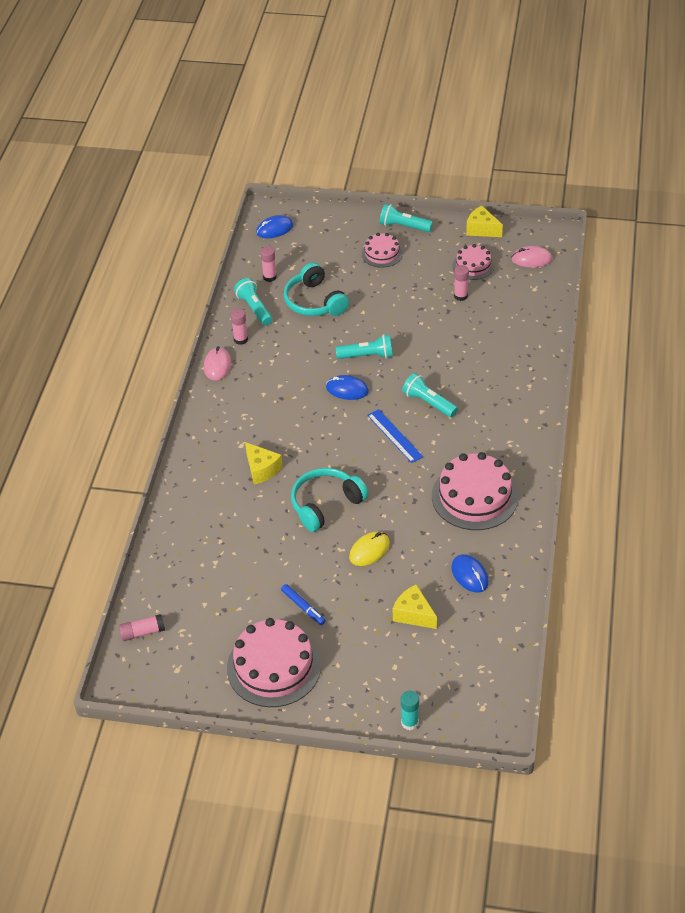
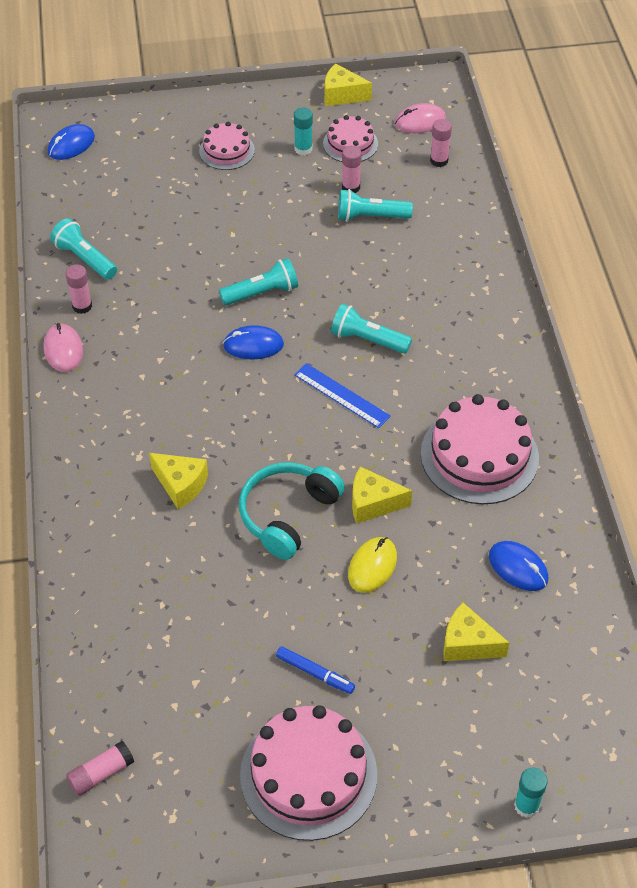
camera: 20 degrees left, 5 degrees up
pink glue stick [260,246,277,282] -> pink glue stick moved to [430,119,452,167]
turquoise headphones [283,262,349,316] -> none
turquoise flashlight [380,204,433,232] -> turquoise flashlight moved to [338,189,413,221]
none -> turquoise glue stick [294,108,313,155]
none -> yellow cheese [352,467,412,524]

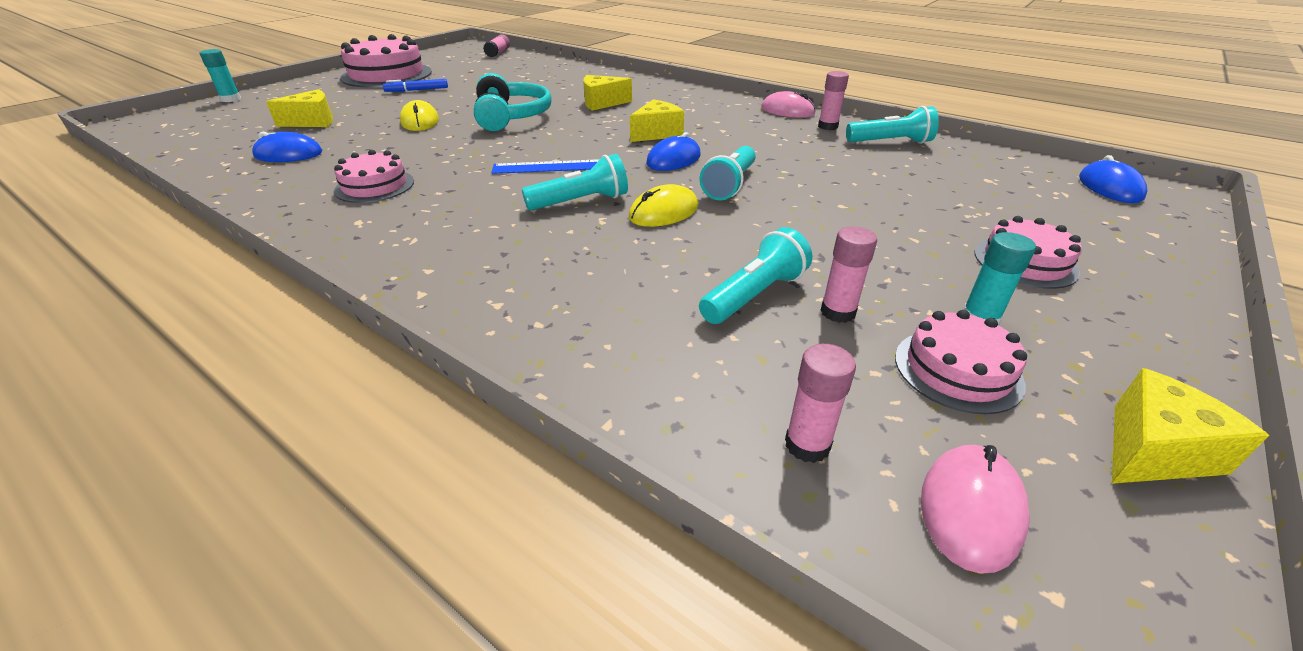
camera: 135 degrees right, 15 degrees down
yellow cheese [352,467,412,524] -> yellow cheese moved to [630,99,684,142]
pink cake [421,394,539,504] -> pink cake [334,150,414,203], size x0.56
none -> yellow mouse [629,184,698,227]

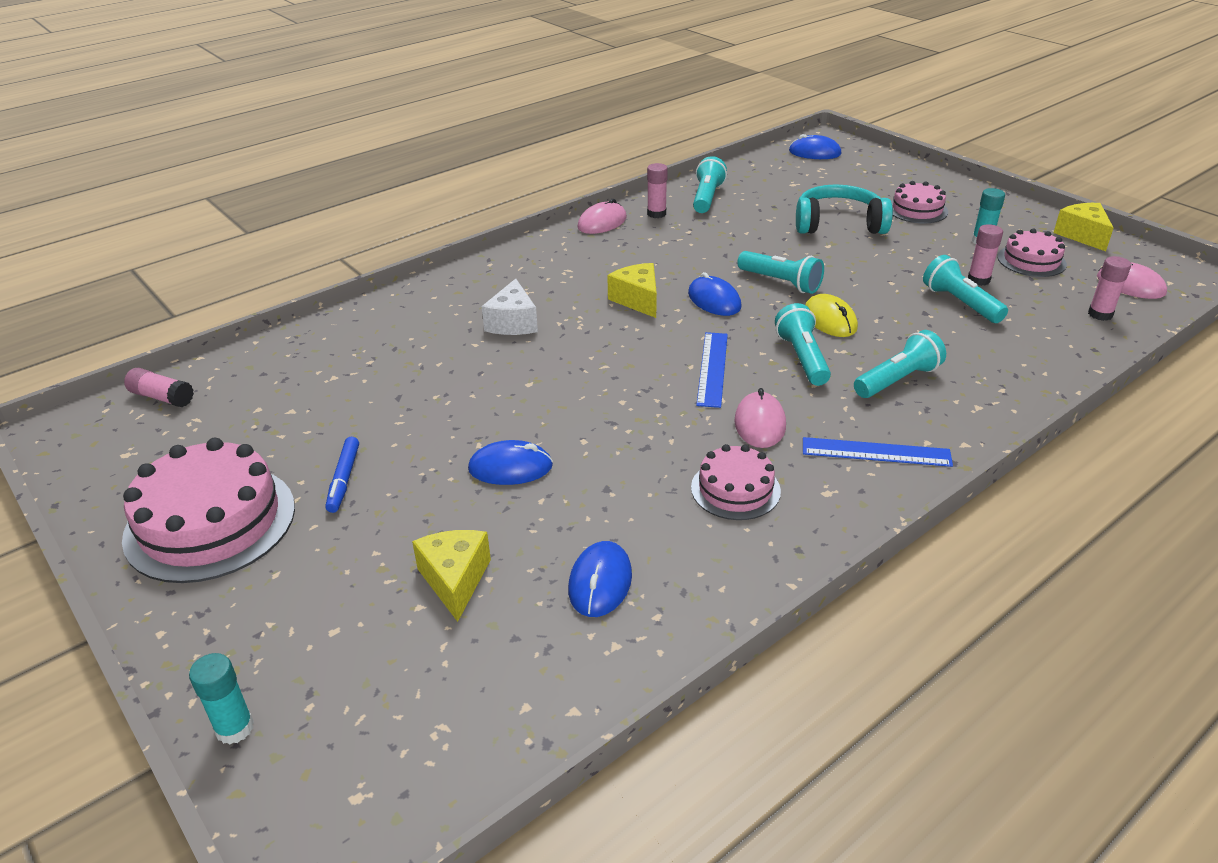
camera: 75 degrees left, 0 degrees up
yellow mouse [400,100,439,131] -> blue mouse [468,440,553,485]
turquoise headphones [474,73,552,131] -> turquoise headphones moved to [796,184,893,234]
yellow cheese [583,75,632,111] -> white cheese [482,279,538,335]
none -> pink mouse [734,388,786,448]
none -> blue ruler [803,437,953,467]
none -> turquoise flashlight [854,330,946,398]

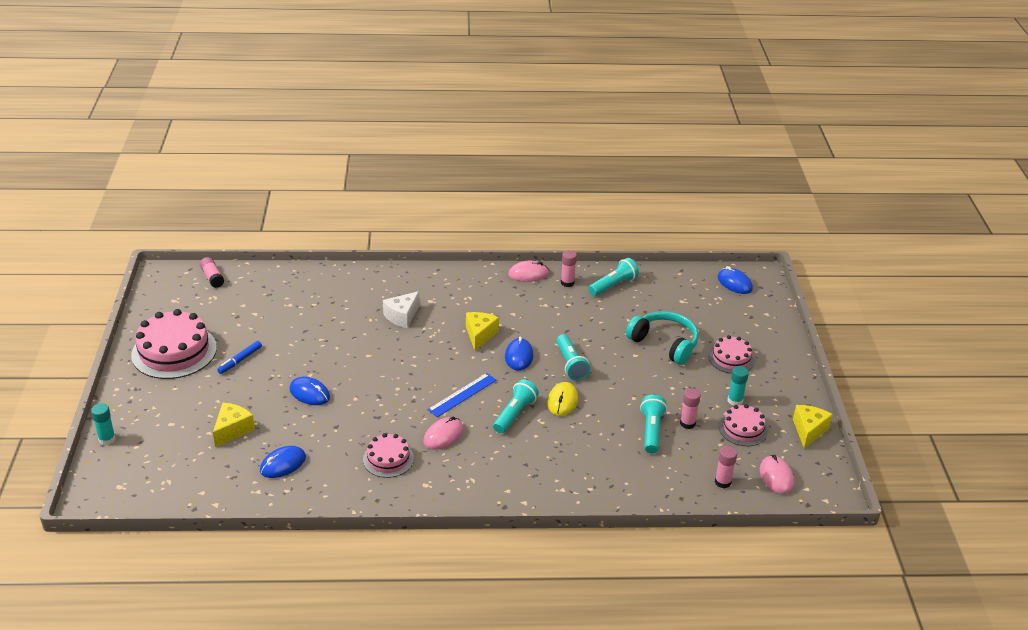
camera: 35 degrees right, 0 degrees up
blue ruler [803,437,953,467] -> none
turquoise flashlight [854,330,946,398] -> none

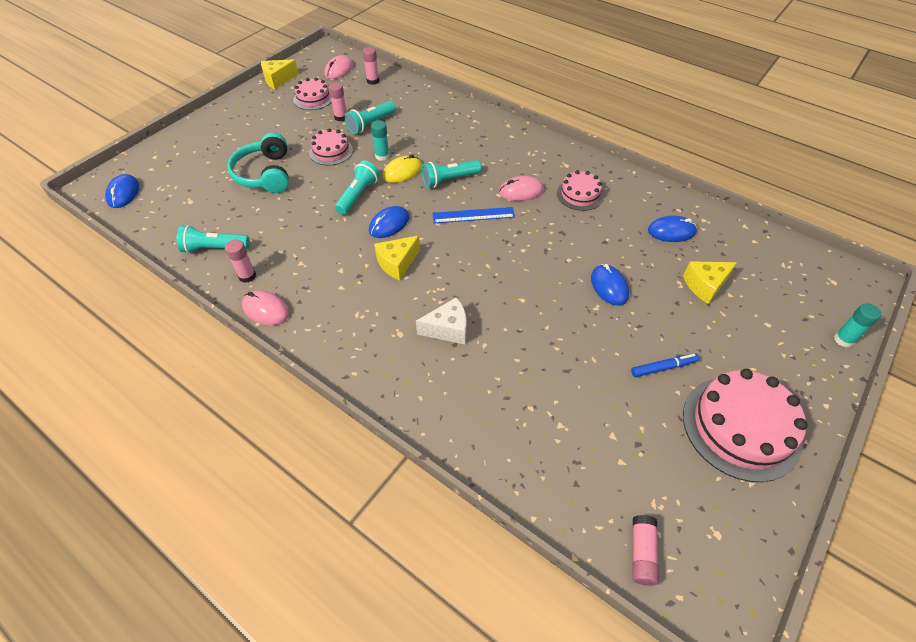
camera: 140 degrees left, 15 degrees up
pink cake [709,335,754,374] -> pink cake moved to [309,128,353,165]
turquoise glue stick [728,366,749,406] -> turquoise glue stick moved to [371,120,390,161]

